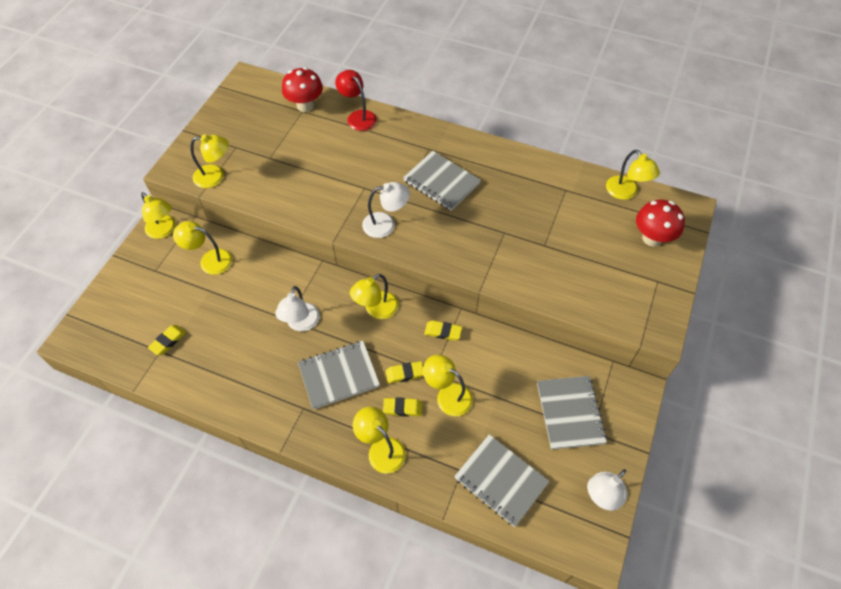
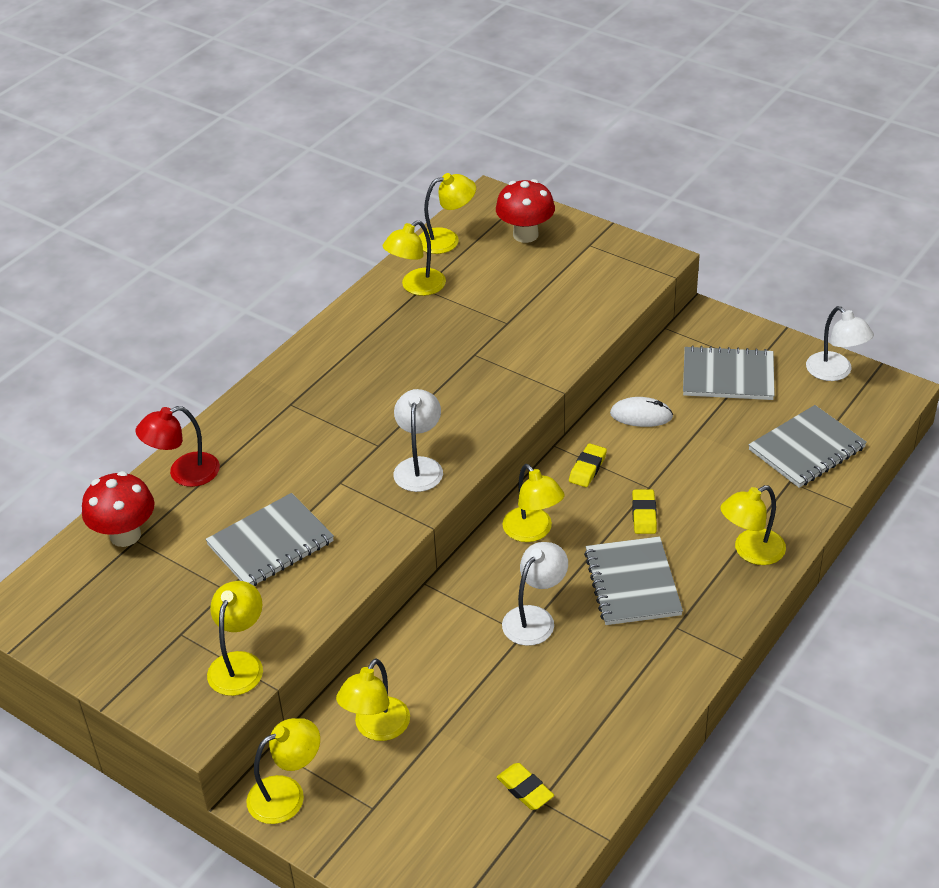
camera: 75 degrees left, 15 degrees down
white lamp [275,286,320,331] -> white lamp turned 75 degrees counterclockwise [502,542,568,646]
yellow eraser [383,397,422,417] -> none
grey notebook [403,151,481,211] -> grey notebook moved to [205,493,334,586]
yellow lamp [423,355,473,416] -> yellow lamp moved to [383,221,446,296]
none -> white mouse [610,397,673,427]

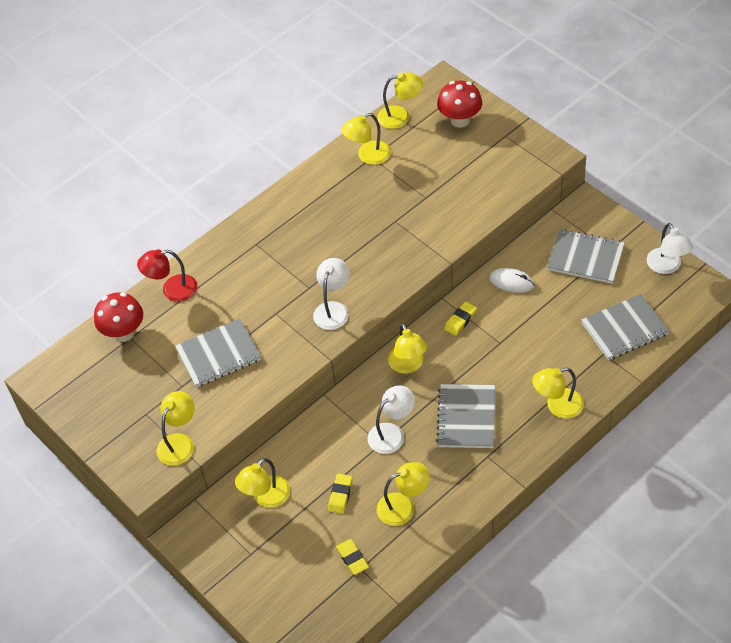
camera: 15 degrees right, 10 degrees up
yellow lamp [246,718,320,824] -> yellow lamp moved to [377,462,430,526]
yellow eraser [632,489,657,534] -> yellow eraser moved to [328,474,353,514]

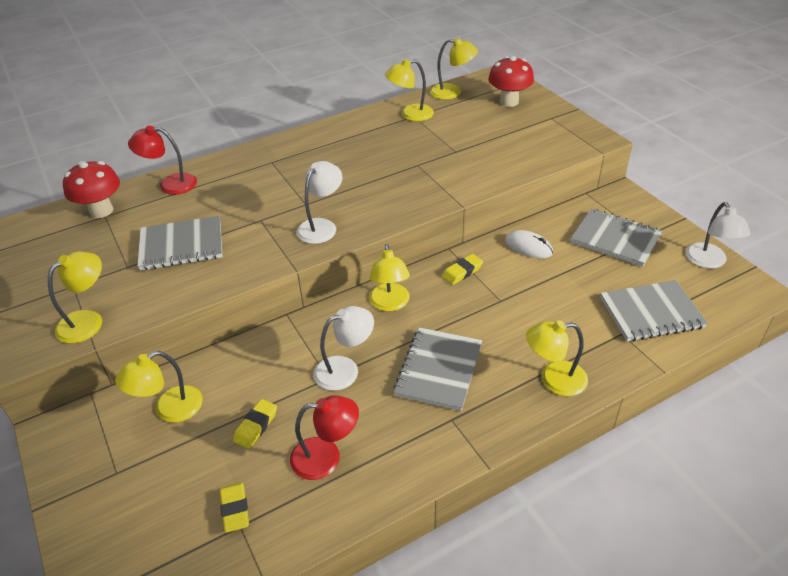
camera: 10 degrees right, 10 degrees down
yellow lamp [377,462,430,526] -> red lamp [290,395,359,480]

